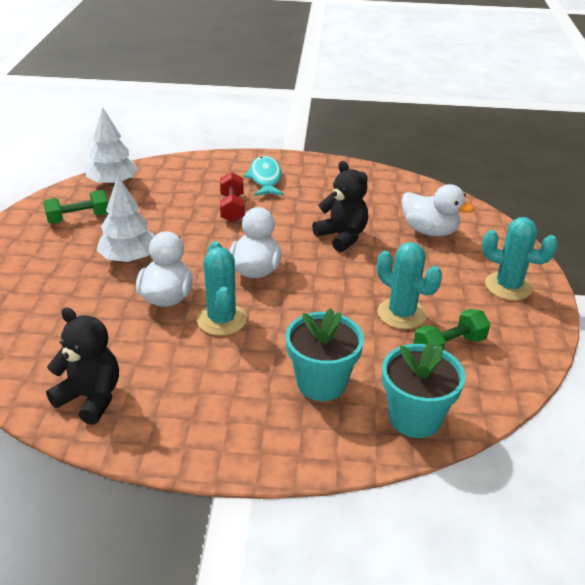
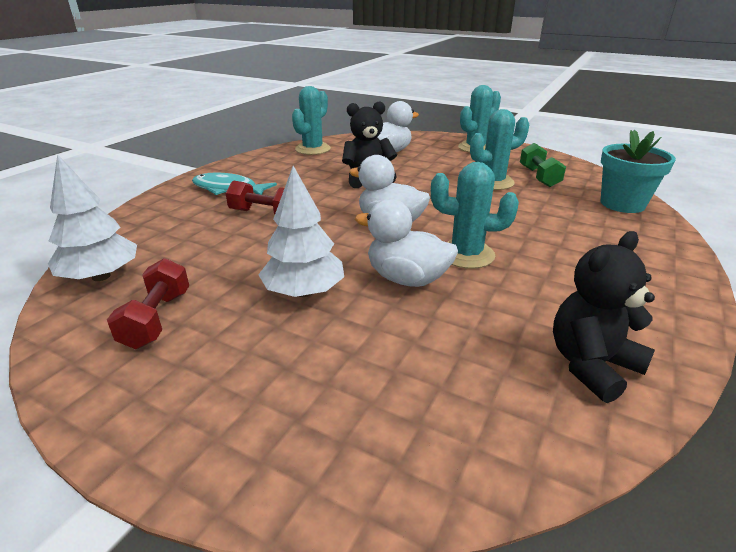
camera: 65 degrees left, 5 degrees down
green dumbbell [43,190,108,224] -> red dumbbell [107,258,189,349]
turquoise flower pot [285,308,364,401] -> none
none -> turquoise cactus [292,86,331,155]

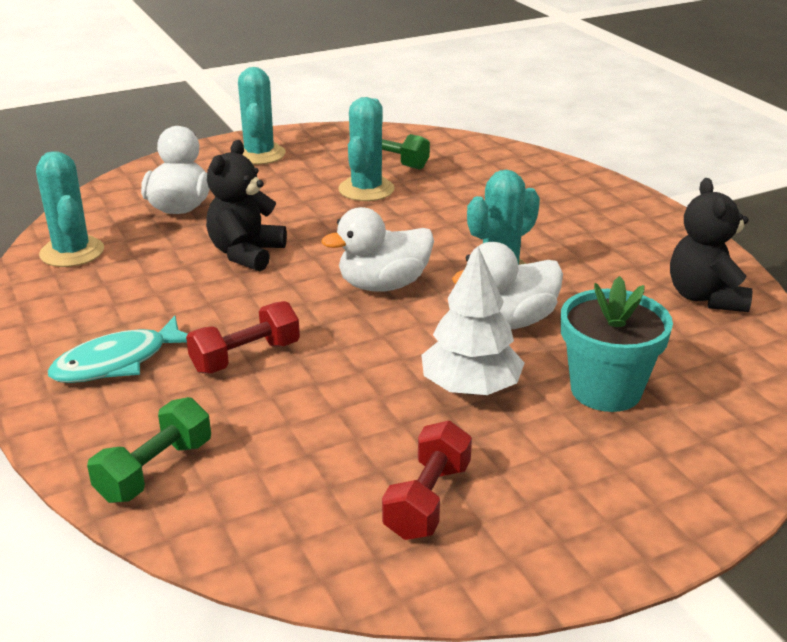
camera: 55 degrees left, 0 degrees up
white tree [48,154,137,281] -> none
red dumbbell [107,258,189,349] -> red dumbbell turned 75 degrees clockwise [382,421,472,540]
turquoise flower pot [600,130,676,213] -> turquoise flower pot moved to [561,276,673,412]
none -> green dumbbell [87,397,211,503]

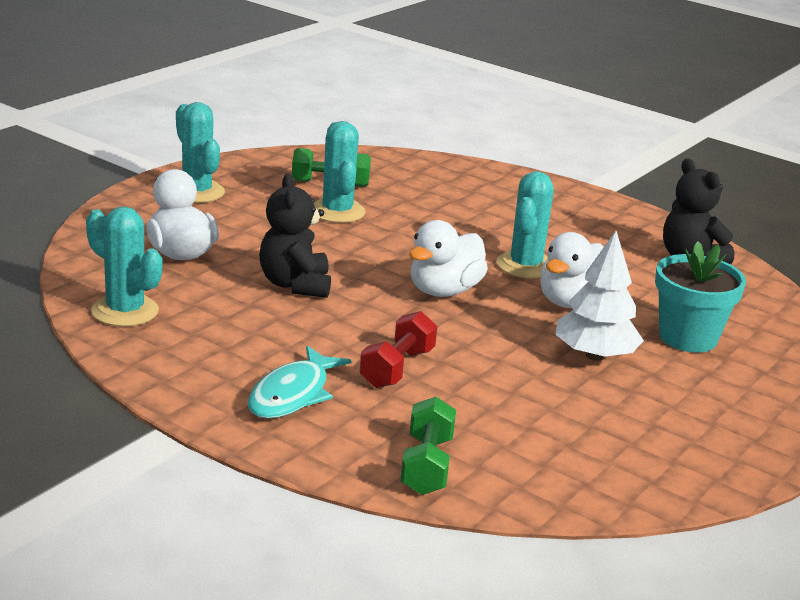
camera: 30 degrees left, 5 degrees down
red dumbbell [382,421,472,540] -> none

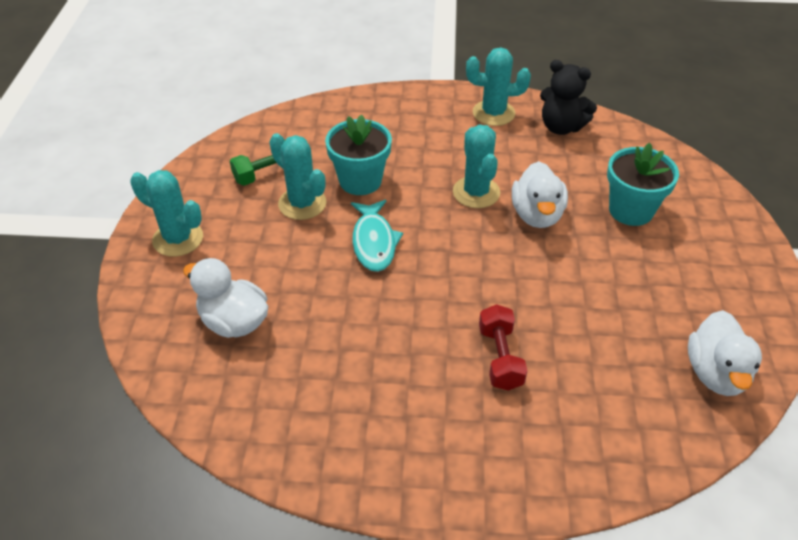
camera: 30 degrees left, 20 degrees up
turquoise cactus [86,206,162,327] -> turquoise cactus moved to [466,47,531,126]
turquoise fish [248,346,351,419] -> turquoise fish moved to [351,200,403,272]
black teddy bear [259,174,331,298] -> none
green dumbbell [400,397,456,495] -> none
white duck [409,220,488,297] -> white duck moved to [688,310,762,396]
white tree [555,231,644,361] -> none
none -> turquoise flower pot [325,114,392,195]

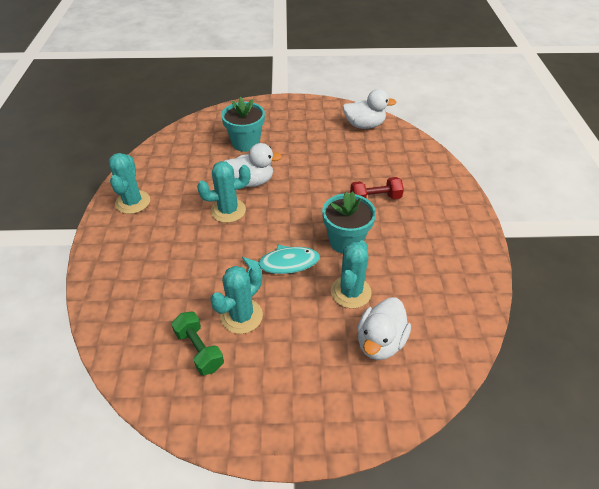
camera: 95 degrees left, 0 degrees up
turquoise cactus [130,170,203,257] -> turquoise cactus moved to [331,240,372,308]
turquoise flower pot [325,114,392,195] -> turquoise flower pot moved to [322,191,376,254]
black teddy bear [540,60,597,135] -> none

